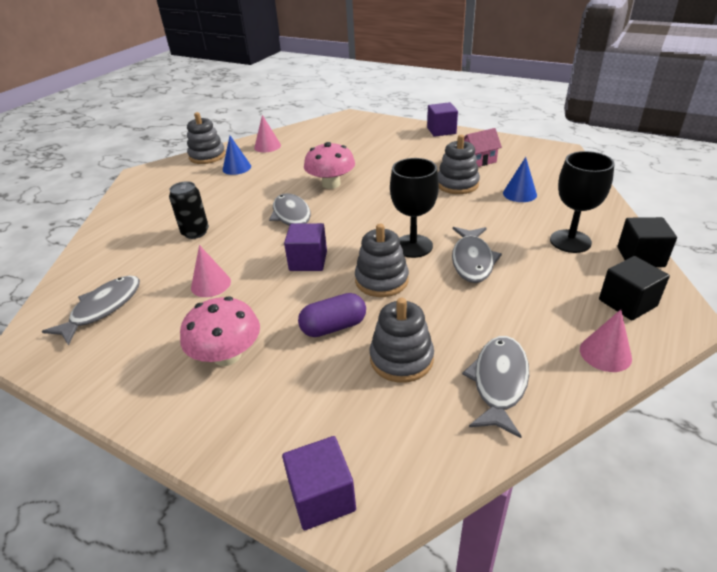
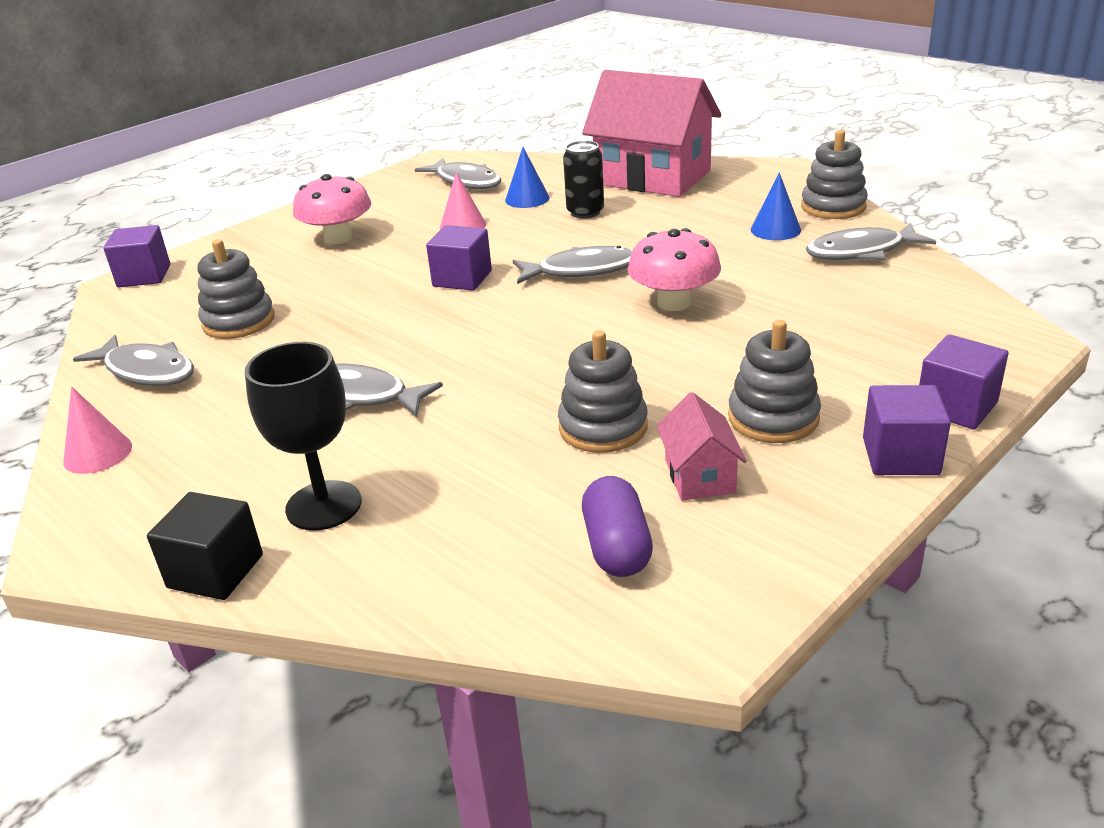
camera: 105 degrees right, 5 degrees down
pink cone [254,115,281,152] -> grey fish [806,223,936,260]
purple capsule [298,293,366,337] -> purple capsule moved to [582,476,653,577]
grey stacking toy [355,224,409,297] -> grey stacking toy moved to [728,320,821,443]
black goblet [390,158,439,258] -> none
blue cone [503,157,537,202] -> blue cone moved to [505,147,550,208]
black cube [599,256,670,320] -> none
none -> pink house [582,70,721,197]
none -> purple cube [919,334,1009,429]

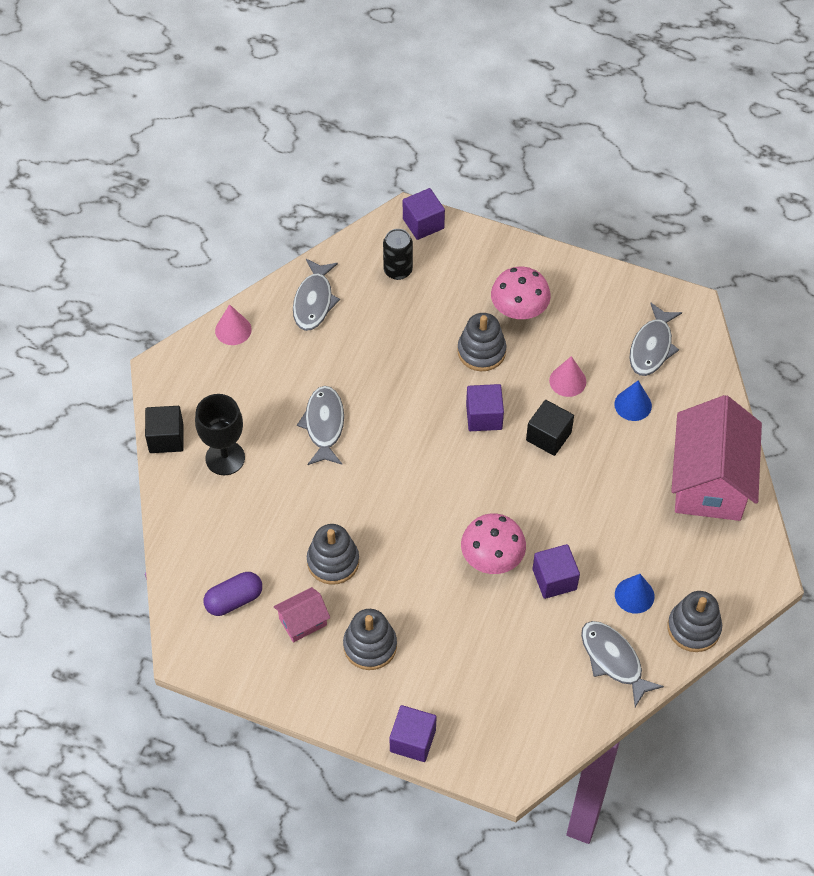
camera: 65 degrees right, 25 degrees up
grey stacking toy [197,239,275,339] -> grey stacking toy moved to [457,313,506,371]
grey fish [513,246,633,284] -> none
black can [563,141,604,218] -> black can moved to [383,229,413,280]
purple cube [863,385,951,475] -> purple cube moved to [533,544,580,599]
none -> black cube [526,400,574,456]

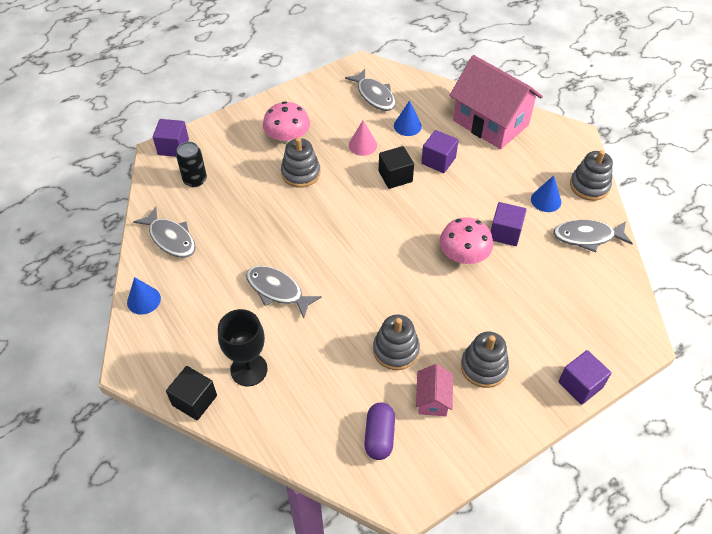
camera: 55 degrees left, 5 degrees down
pink cone [215,304,252,345] -> blue cone [127,277,161,315]
purple cube [466,384,504,431] -> purple cube moved to [421,130,459,173]

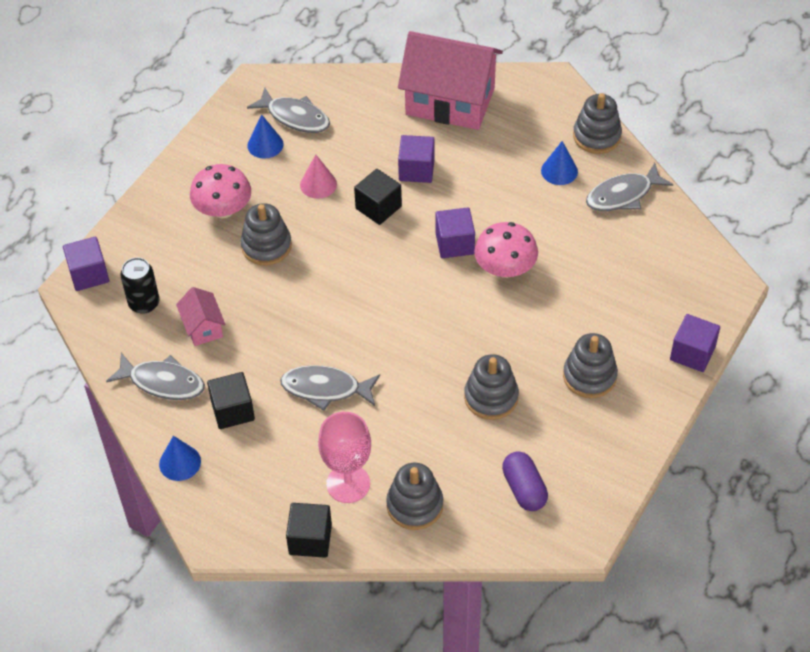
camera: 25 degrees left, 0 degrees up
black goblet [218,309,268,386] -> pink goblet [318,412,371,503]
blue cone [394,100,422,136] -> blue cone moved to [247,114,284,159]
pink house [416,364,453,416] -> pink house moved to [176,287,226,346]
purple cube [491,202,526,246] -> purple cube moved to [436,207,475,258]
none -> black cube [207,372,255,429]
none -> grey stacking toy [386,463,443,530]

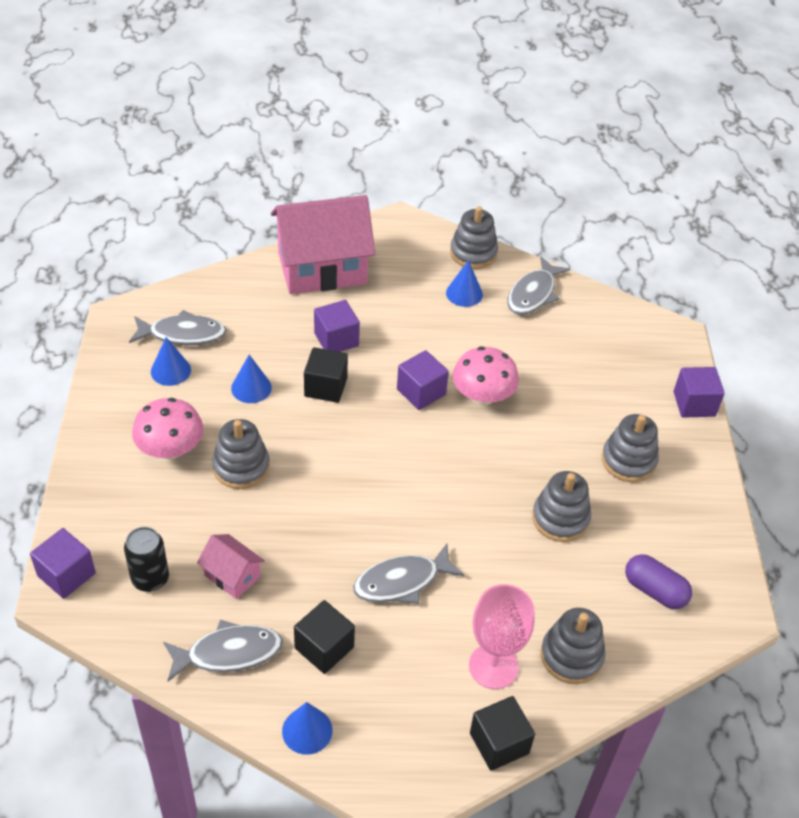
camera: 35 degrees left, 5 degrees down
pink cone [300,154,337,199] -> blue cone [231,355,272,403]

